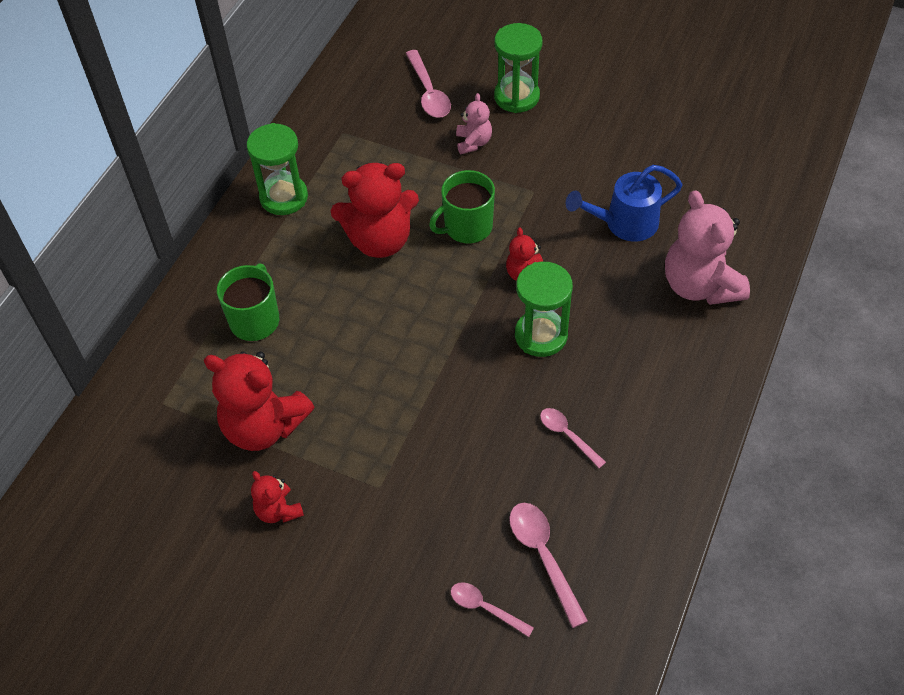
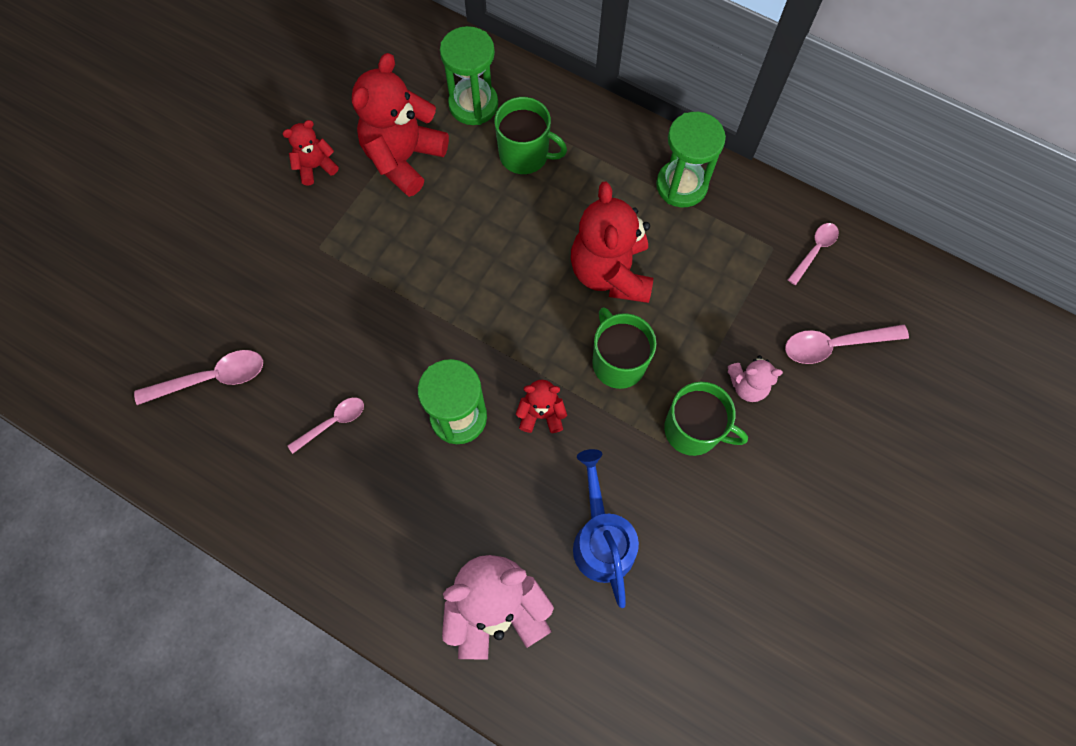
camera: 95 degrees right, 15 degrees up
pink spoon [451,582,534,637] -> pink spoon moved to [788,223,839,285]
green hourglass [494,23,543,113] -> green hourglass moved to [440,26,498,125]
none -> green mug [664,382,748,456]

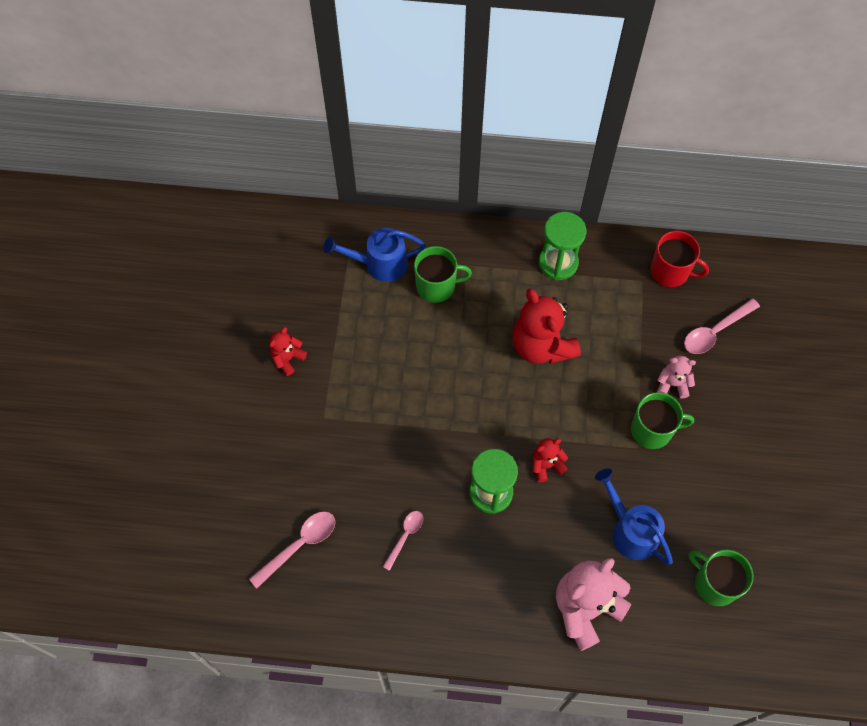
camera: 25 degrees left, 5 degrees down
red teddy bear [352,53,449,197] -> none
green hourglass [440,26,498,125] -> blue watering can [324,228,426,282]
green mug [592,307,657,389] -> green mug moved to [689,550,753,606]
pink teddy bear [728,355,783,402] -> pink teddy bear turned 150 degrees counterclockwise [657,356,696,398]
pink spoon [788,223,839,285] -> red mug [651,231,709,287]

